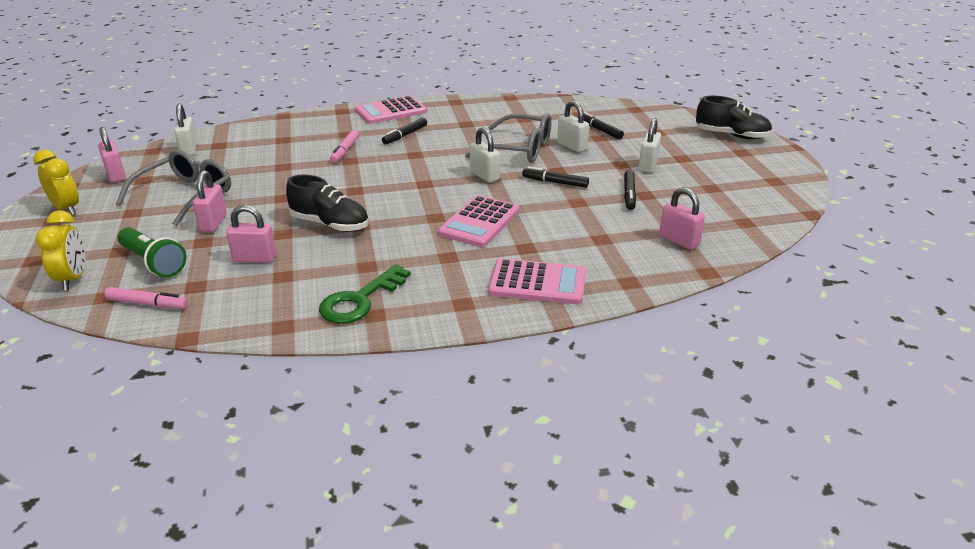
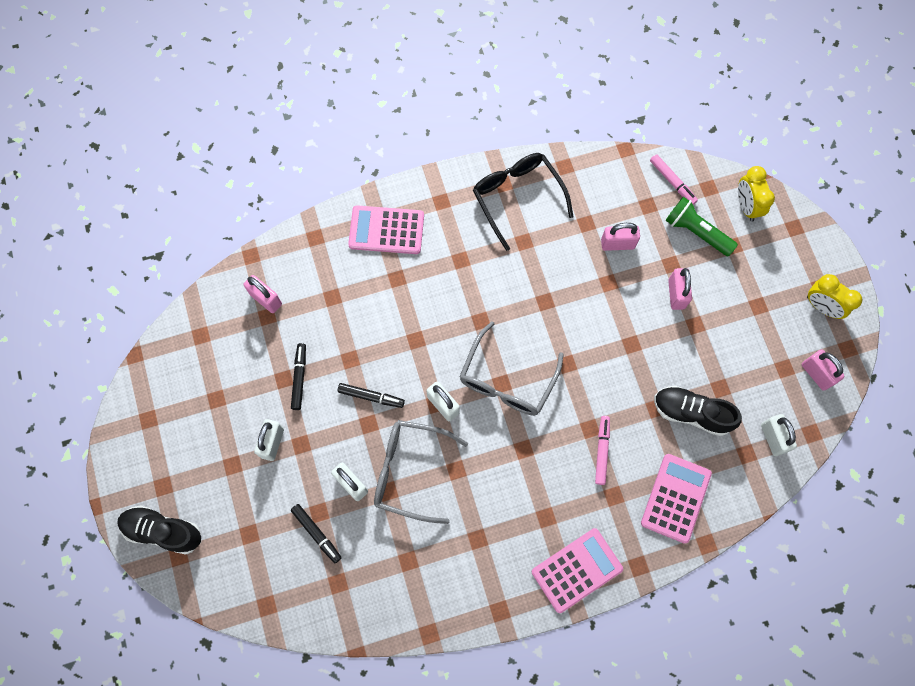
camera: 175 degrees right, 40 degrees up
pink marker [105,287,188,309] -> pink marker turned 135 degrees counterclockwise [650,154,698,205]
grey glasses [116,149,231,227] -> grey glasses moved to [460,321,564,416]
black shoe [286,175,369,232] -> black shoe moved to [654,386,742,436]
green key [319,264,411,324] -> black glasses [473,153,574,251]
black marker [382,118,427,145] -> none
pink calculator [438,195,519,247] -> pink calculator moved to [641,454,712,544]

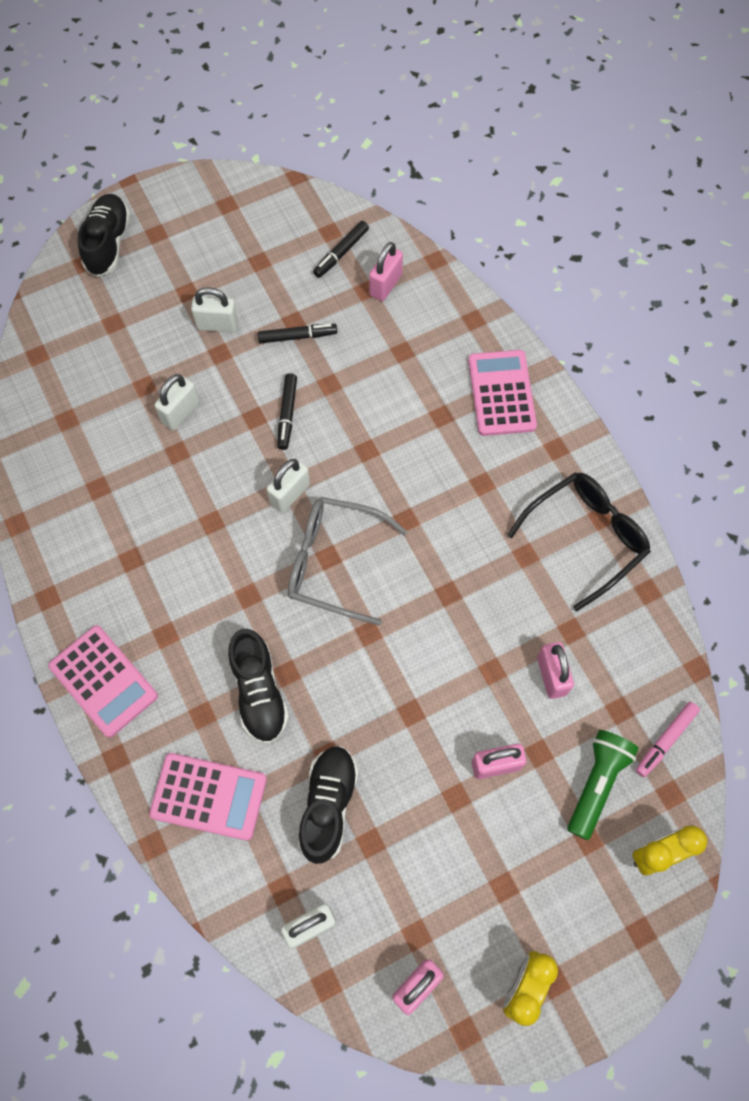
camera: 80 degrees right, 5 degrees down
black marker [291,504,342,563] -> black marker moved to [313,221,369,278]
grey glasses [374,420,468,524] -> none
pink marker [595,416,610,485] -> black shoe [228,629,289,744]

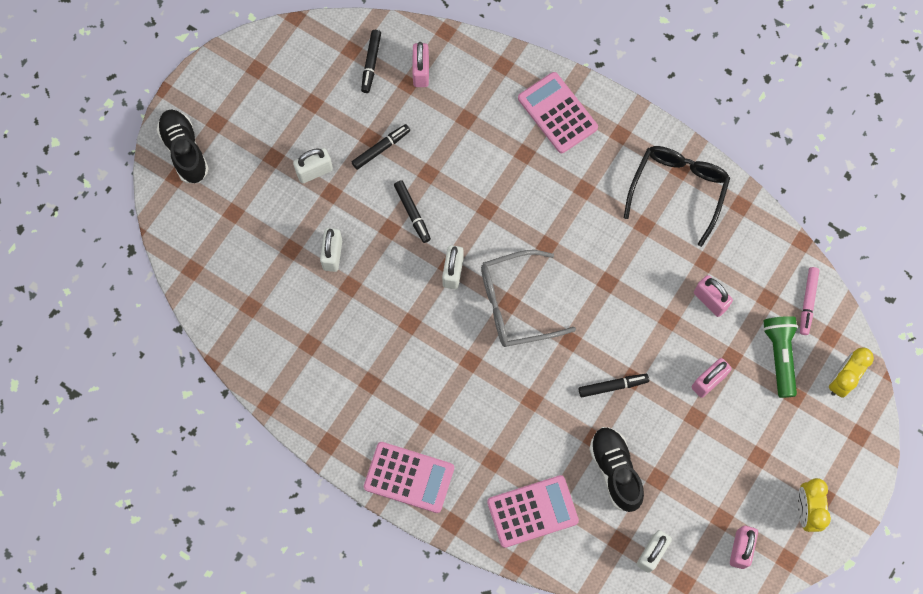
camera: 30 degrees left, 5 degrees up
black shoe [228,629,289,744] -> none
none -> black marker [579,374,649,397]

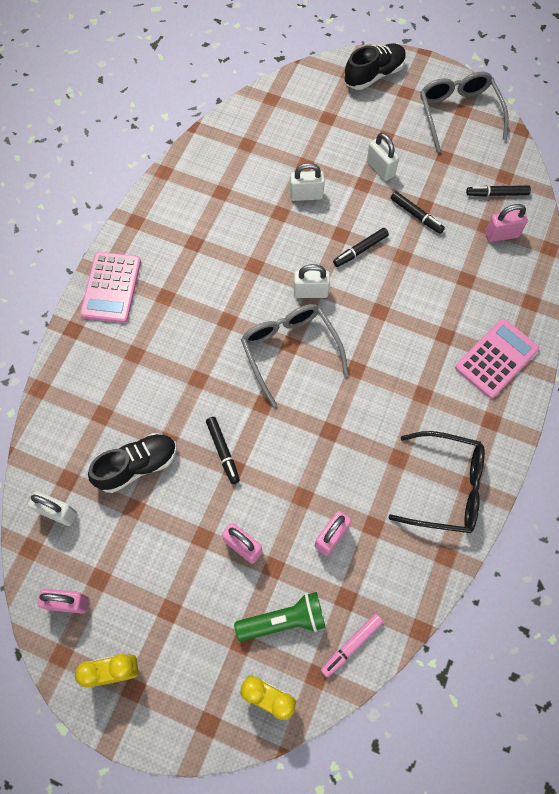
camera: 80 degrees right, 5 degrees down
pink calculator [487,475,579,548] -> none
pink marker [800,267,820,335] -> pink marker turned 45 degrees counterclockwise [321,614,383,677]
none -> grey glasses [420,72,509,153]

